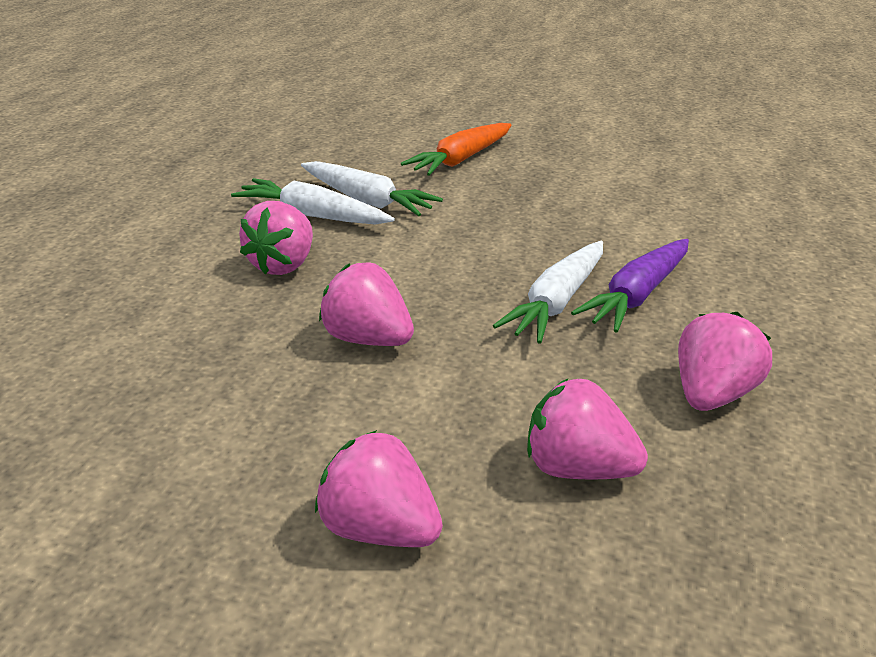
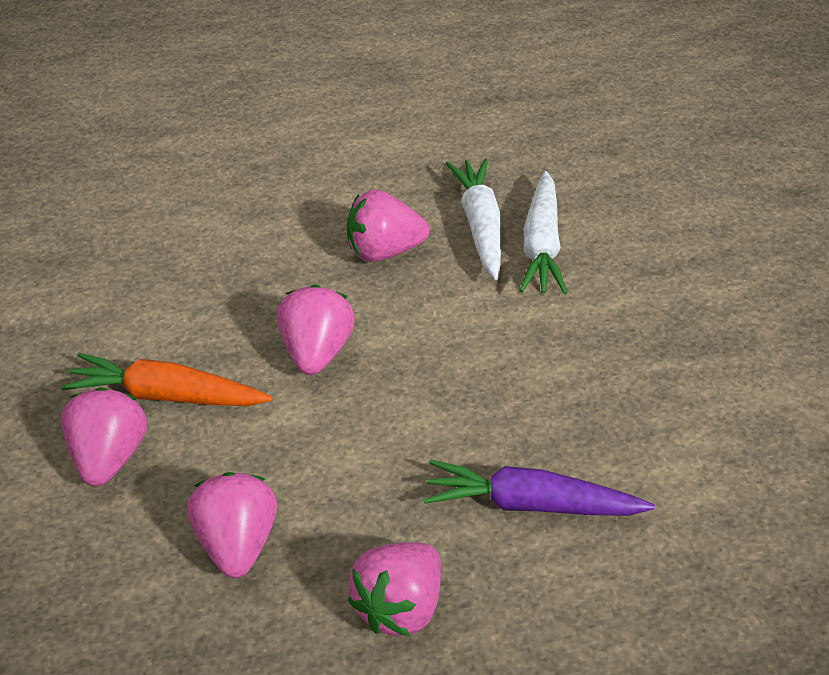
camera: 60 degrees right, 10 degrees up
orange carrot [401,123,512,176] -> orange carrot moved to [61,353,272,406]
white carrot [493,241,603,344] -> none
pink strawberry [678,312,772,411] -> pink strawberry turned 120 degrees clockwise [348,542,441,636]

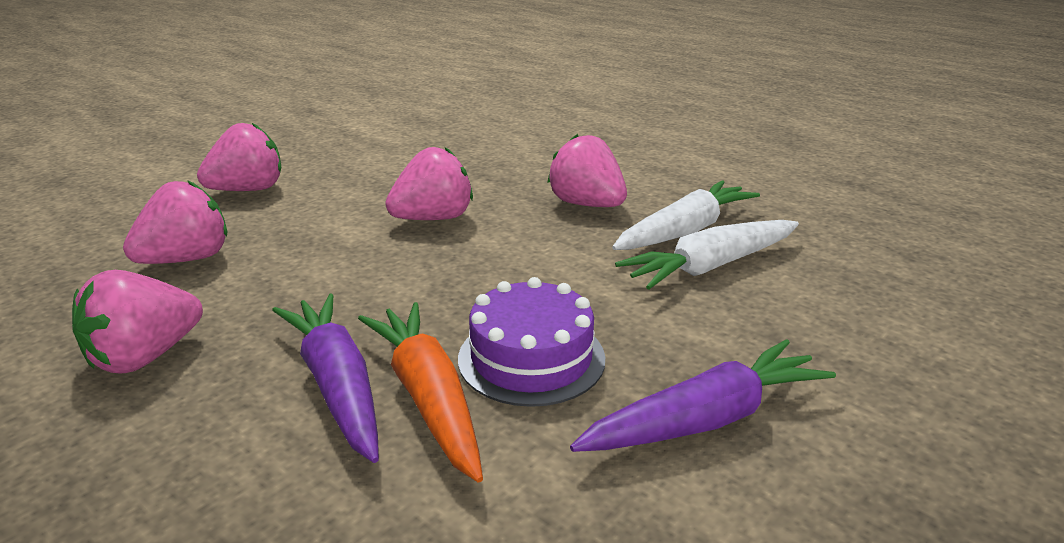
camera: 55 degrees right, 15 degrees down
orange carrot [61,353,272,406] -> orange carrot moved to [358,302,483,483]
pink strawberry [348,542,441,636] -> pink strawberry turned 45 degrees counterclockwise [72,270,203,374]
none -> purple cake [458,277,605,407]
none -> purple carrot [570,339,836,452]

